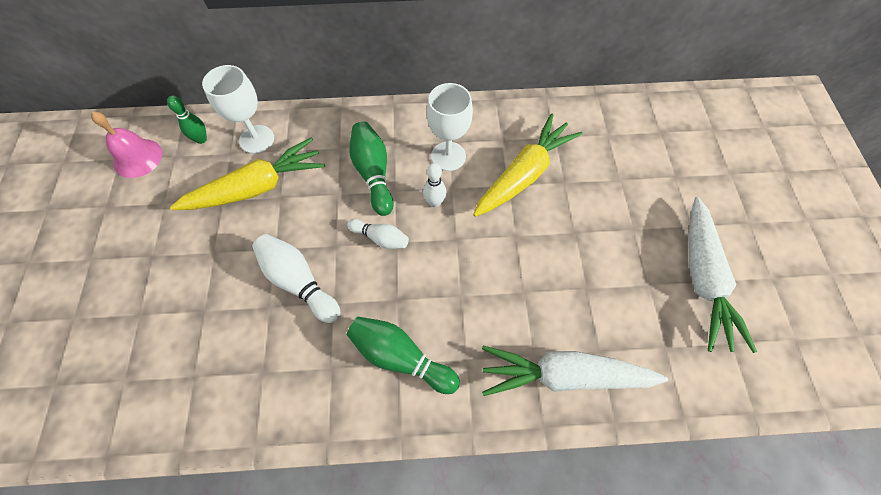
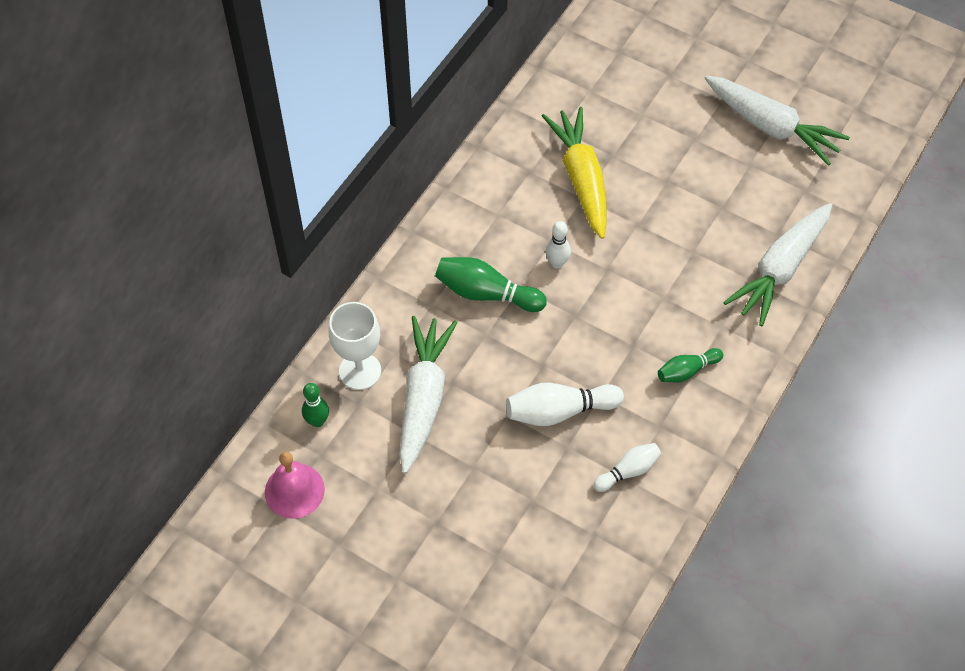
camera: 55 degrees left, 5 degrees down
yellow carrot [170,138,325,210] -> white carrot [399,316,458,474]
white bowling pin [347,219,409,249] -> white bowling pin moved to [593,443,661,492]
green bowling pin [347,317,460,394] -> green bowling pin [658,348,723,382], size x0.62
white goblet [427,83,473,171] -> none

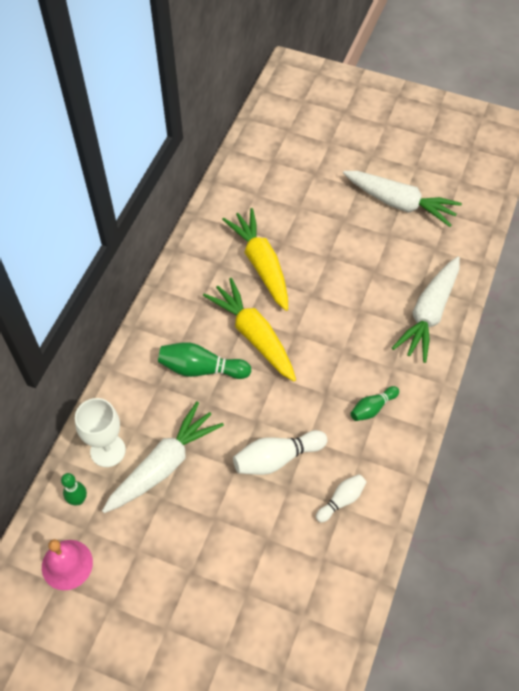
camera: 10 degrees left, 0 degrees up
white carrot [399,316,458,474] -> white carrot turned 45 degrees clockwise [102,402,224,513]
white bowling pin [545,221,571,269] -> yellow carrot [203,278,296,382]

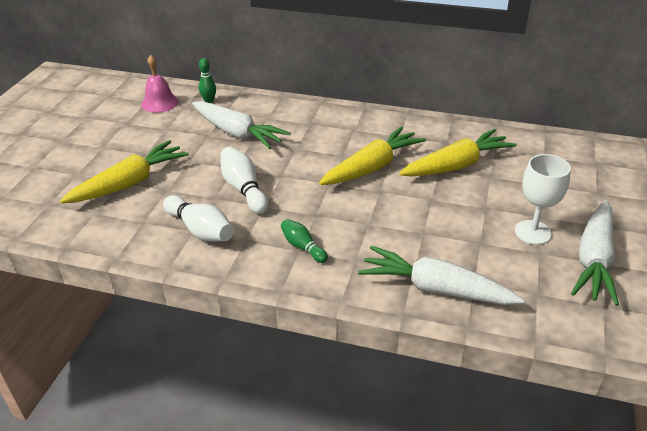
camera: 85 degrees right, 20 degrees down
white goblet [75,398,126,467] -> white goblet moved to [515,154,571,245]
green bowling pin [158,342,251,379] -> none
white bowling pin [316,474,366,523] -> white bowling pin [163,195,234,242], size x1.61
none -> yellow carrot [60,140,189,203]

